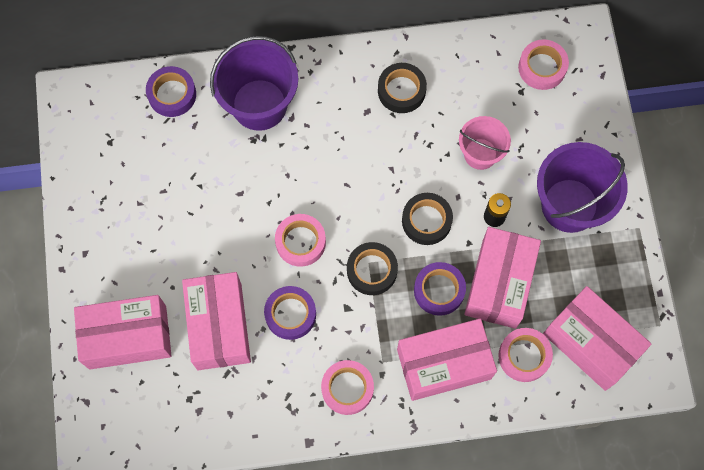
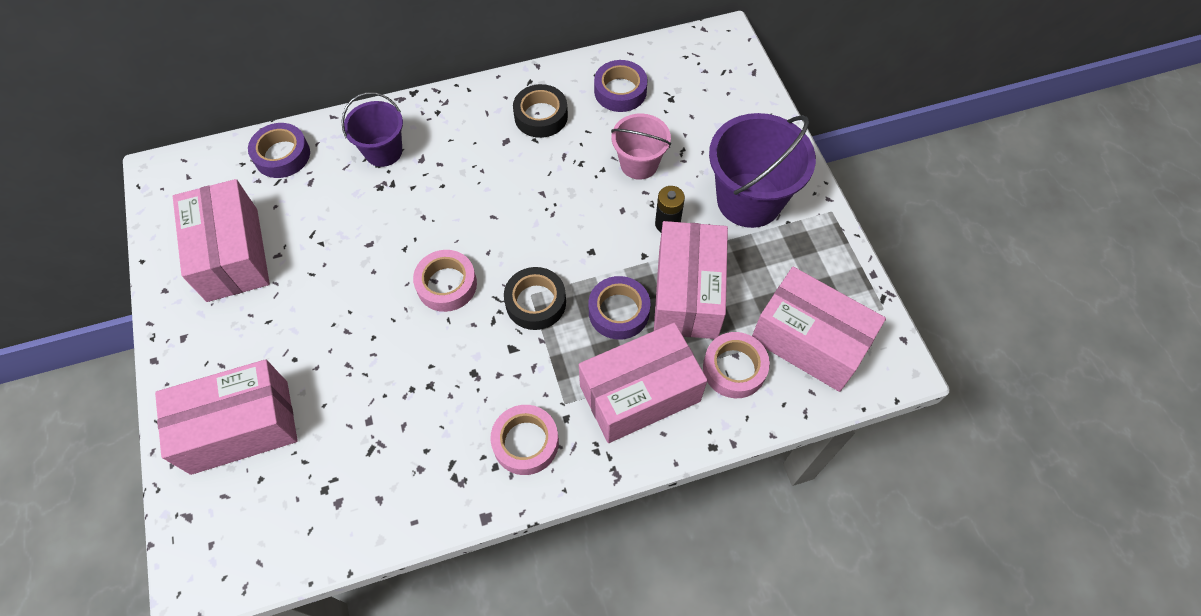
camera: 10 degrees left, 10 degrees down
pink box [182,272,251,370] -> pink box moved to [173,179,270,302]
purple bucket [210,36,298,131] -> purple bucket [341,92,403,167], size x0.60
purple tape [264,286,316,340] -> purple tape moved to [594,60,648,112]
black tape [402,193,453,245] -> none
pink tape [518,39,569,90] -> none

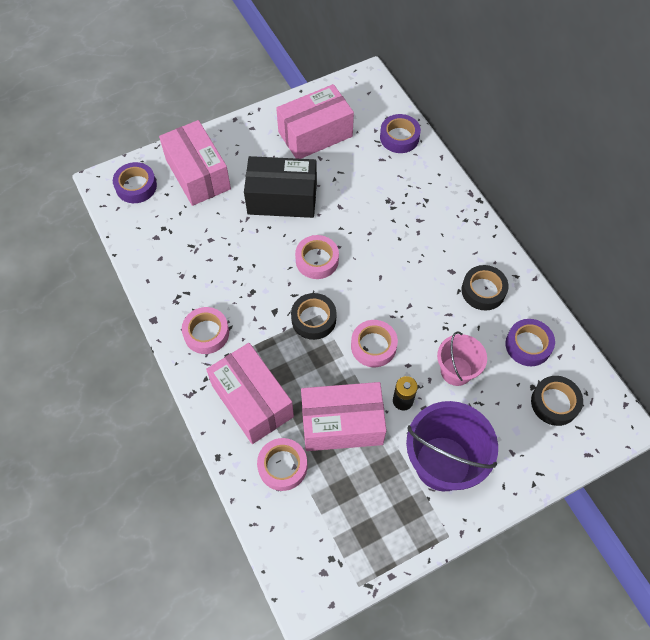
camera: 80 degrees right, 0 degrees up
purple bucket [341,92,403,167] -> none
purple tape [588,276,650,340] -> purple tape moved to [113,162,157,203]
pink box [752,267,886,392] -> none
none -> black box [244,156,317,218]
none -> pink tape [351,320,398,367]
none -> black tape [531,376,583,426]

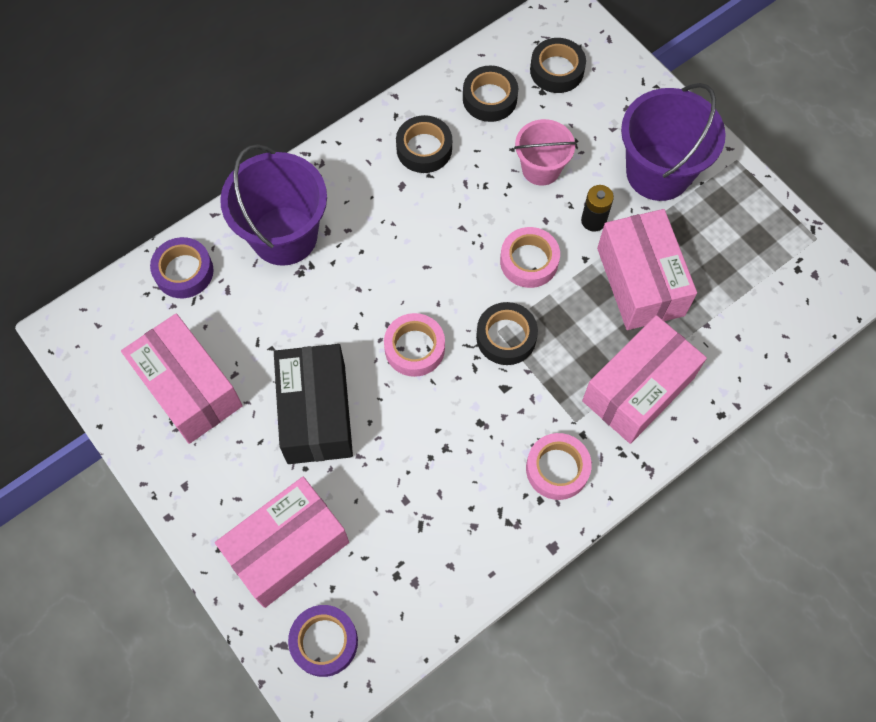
camera: 100 degrees left, 5 degrees up
pink tape [257,438,307,491] -> none
purple tape [505,319,555,366] -> black tape [463,66,518,122]
none -> purple bucket [220,144,327,266]

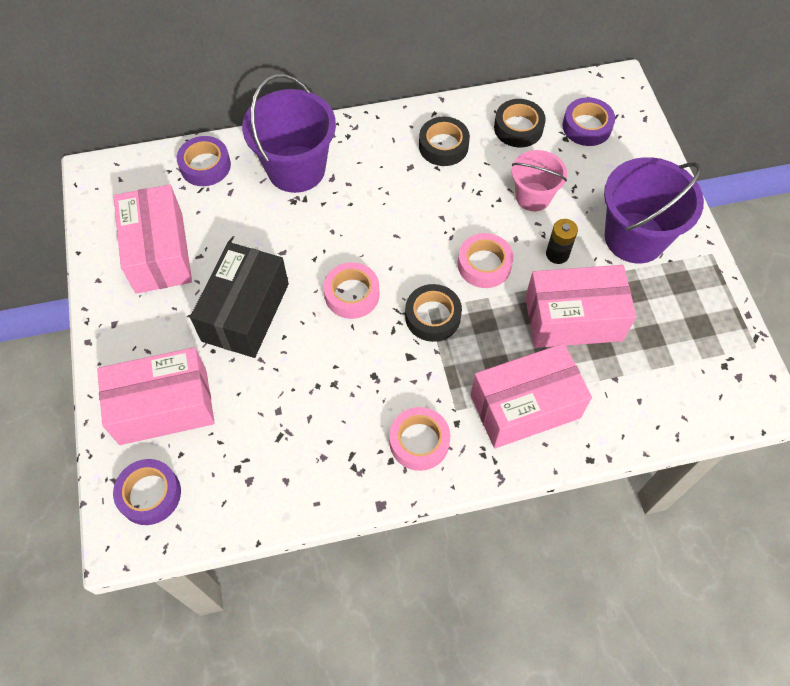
camera: 25 degrees right, 5 degrees down
black tape [530,38,586,93] -> purple tape [562,97,615,146]
pink box [597,209,697,330] -> pink box turned 75 degrees clockwise [525,265,636,348]

